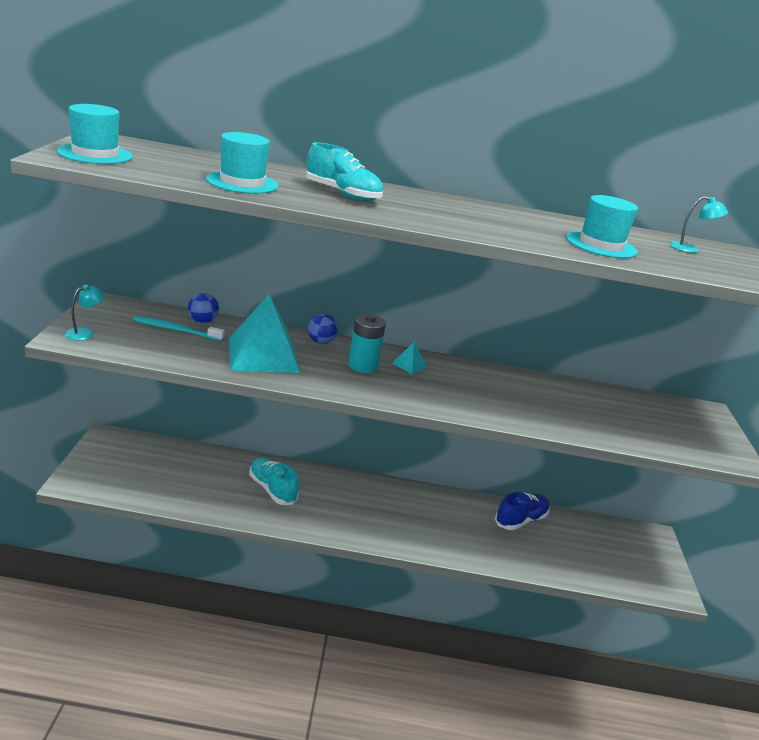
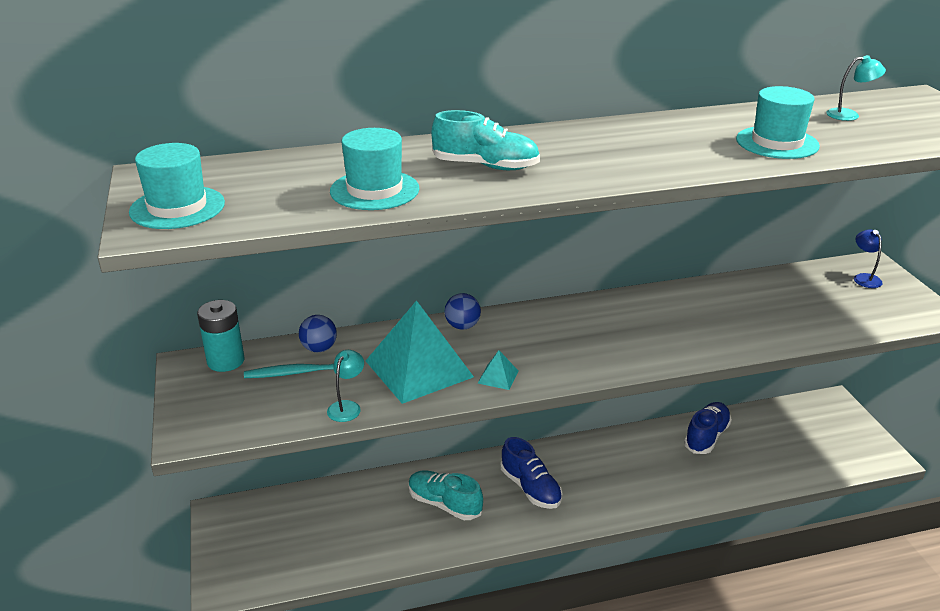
camera: 15 degrees left, 5 degrees up
turquoise lamp [65,285,104,341] -> turquoise lamp moved to [327,350,364,422]
turquoise battery [348,314,386,373] -> turquoise battery moved to [197,300,245,372]
turquoise pyramid [392,342,427,374] -> turquoise pyramid moved to [478,350,518,390]
none -> blue shoe [501,437,563,509]
none -> blue lamp [854,229,883,288]

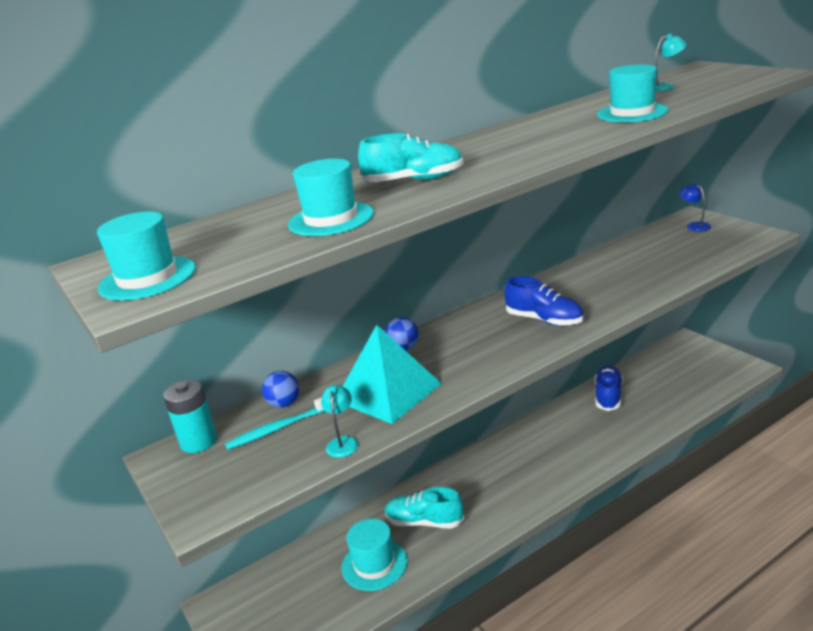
camera: 15 degrees left, 5 degrees down
turquoise pyramid [478,350,518,390] -> none
blue shoe [501,437,563,509] -> blue shoe moved to [504,276,584,326]
none -> turquoise hat [342,519,408,591]

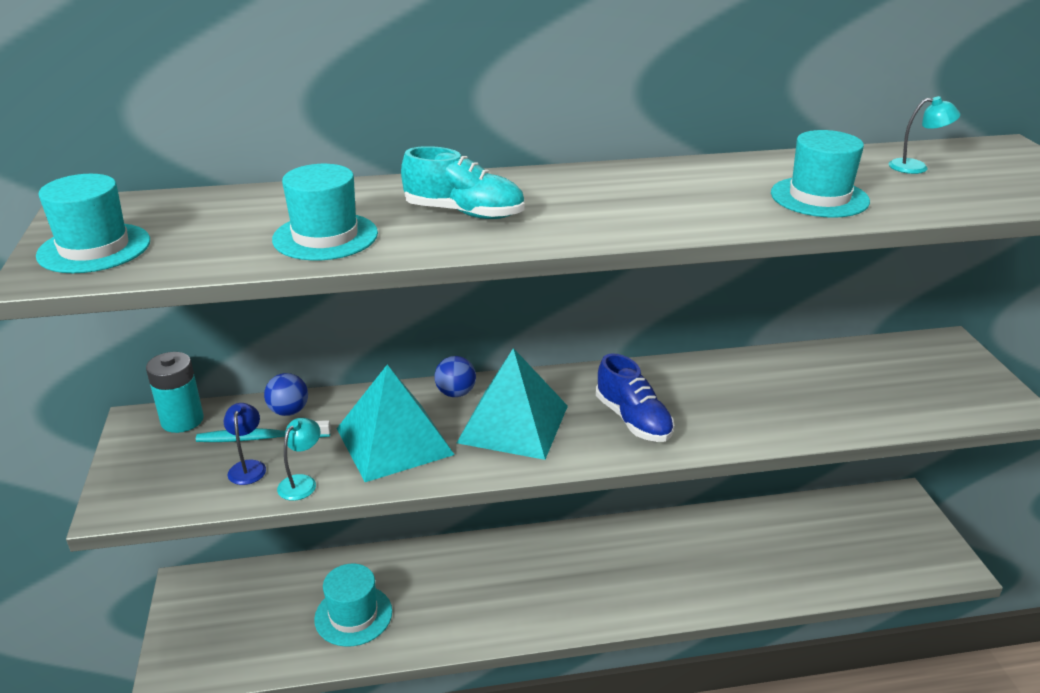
camera: 20 degrees right, 5 degrees up
turquoise shoe [385,487,464,528] -> none
blue shoe [595,365,623,411] -> none
blue lamp [680,183,711,232] -> blue lamp moved to [224,403,266,485]
none -> turquoise pyramid [457,348,568,460]

